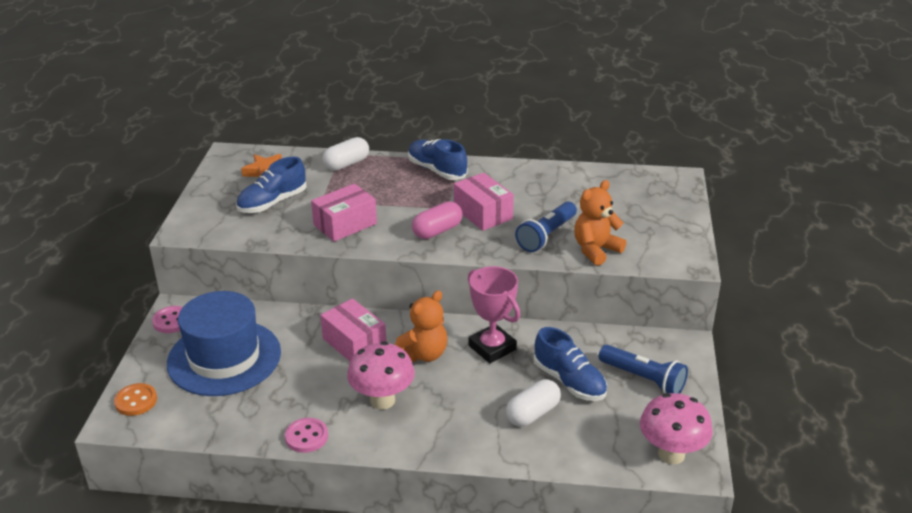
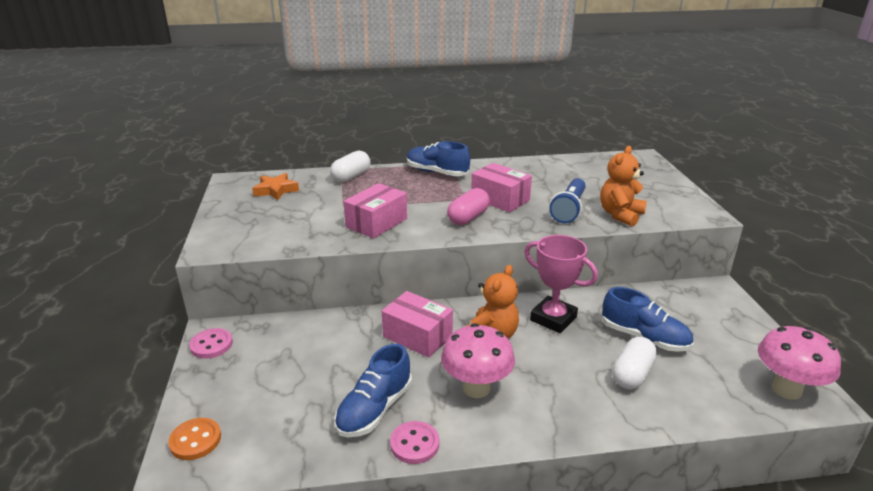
camera: 15 degrees left, 5 degrees down
blue hat [167,291,281,396] -> none
blue shoe [236,157,307,213] -> blue shoe moved to [334,344,412,438]
blue flashlight [599,345,688,394] -> none

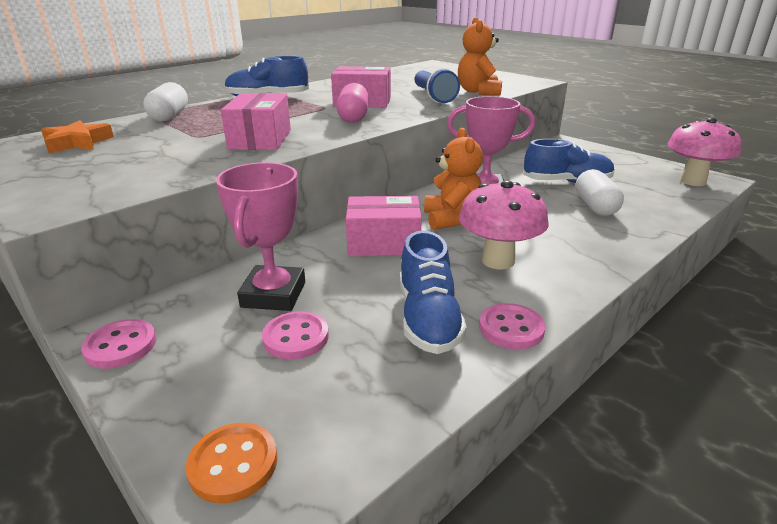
camera: 35 degrees left, 0 degrees up
none -> pink trophy [216,162,305,311]
none -> pink button [262,311,329,360]

